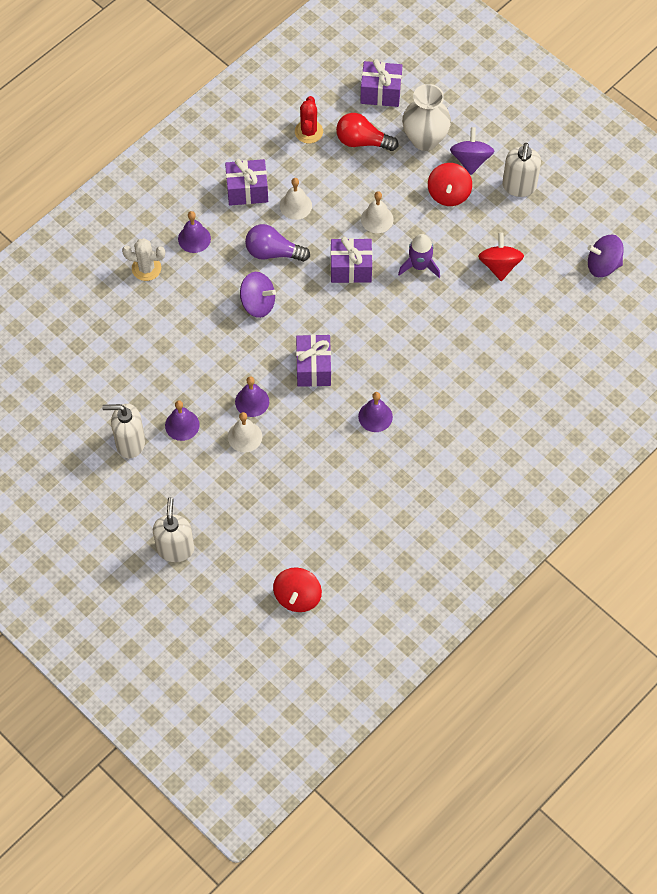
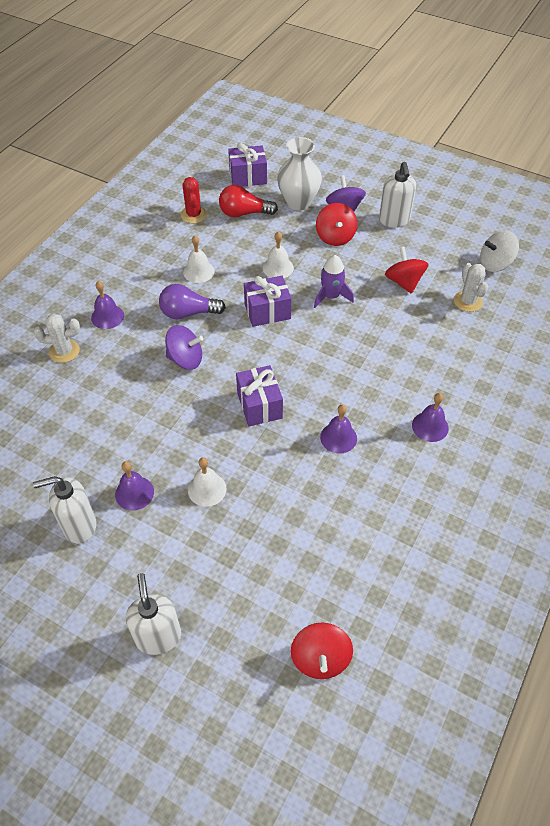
camera: 15 degrees left, 10 degrees down
purple gift [225,159,268,206] -> none
purple bell [235,376,269,417] -> purple bell moved to [412,393,449,442]
purple spinning top [588,235,624,277] -> white spinning top [480,231,519,272]
none -> white cactus [454,263,488,312]

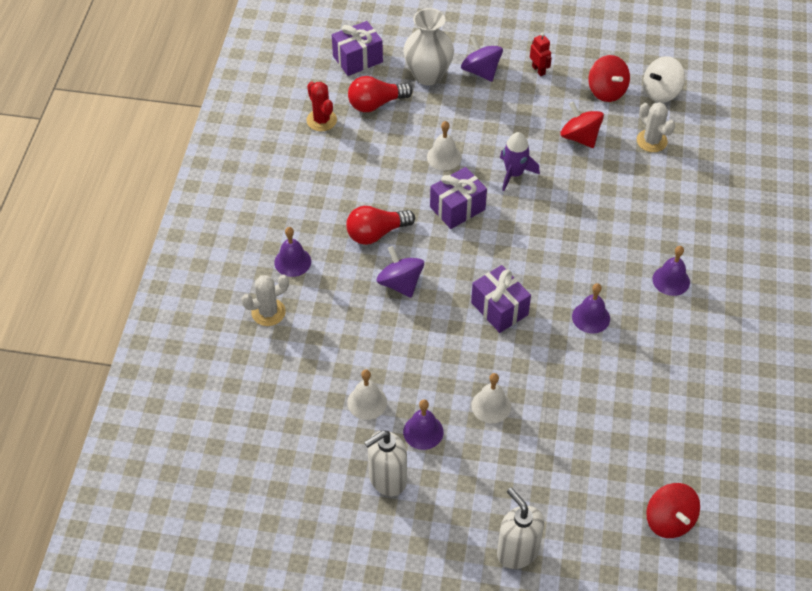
camera: 20 degrees left, 0 degrees up
purple light bulb [159,284,226,319] -> red light bulb [346,206,415,245]
purple spinning top [165,325,203,370] -> purple spinning top turned 105 degrees counterclockwise [377,246,424,298]
white bell [183,235,215,283] -> white bell moved to [347,369,387,420]
red spinning top [316,203,357,246] -> red spinning top moved to [588,55,630,102]
white soap dispenser [379,162,416,228] -> red robot [530,33,552,76]

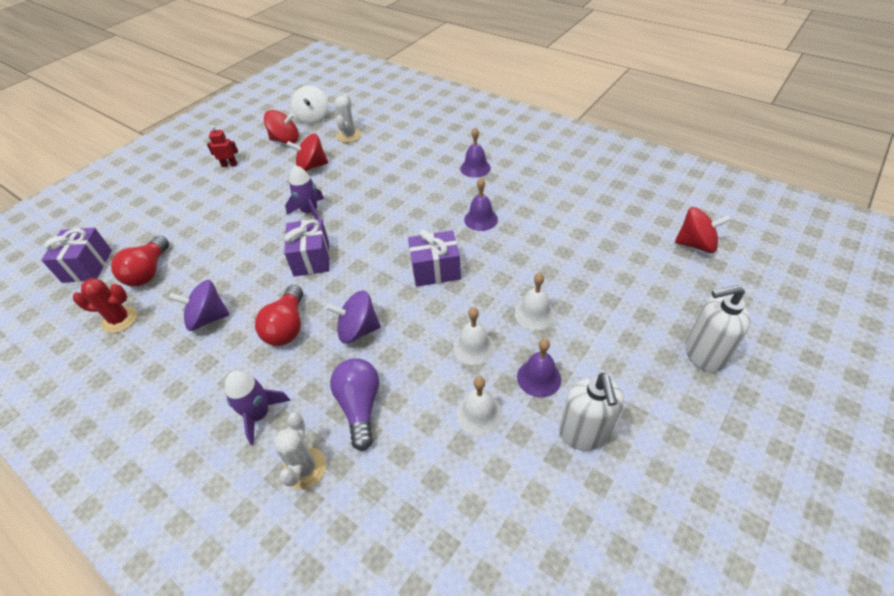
camera: 60 degrees left, 5 degrees down
purple bell [274,227,311,277] -> purple rocket [225,371,291,445]
white vase [403,8,454,85] -> none
white bell [427,121,462,171] -> white bell moved to [453,307,495,365]
purple spinning top [461,36,503,82] -> purple spinning top moved to [168,280,230,331]
white cactus [637,102,675,152] -> white cactus turned 75 degrees counterclockwise [335,94,361,143]
none -> purple light bulb [330,358,379,451]

